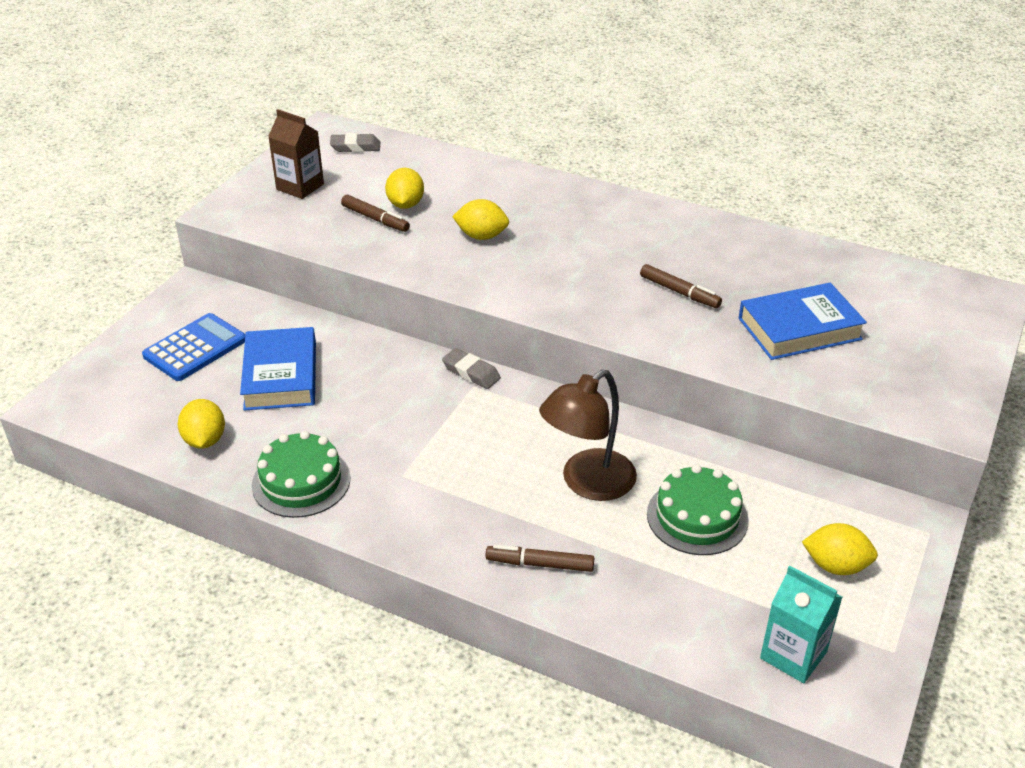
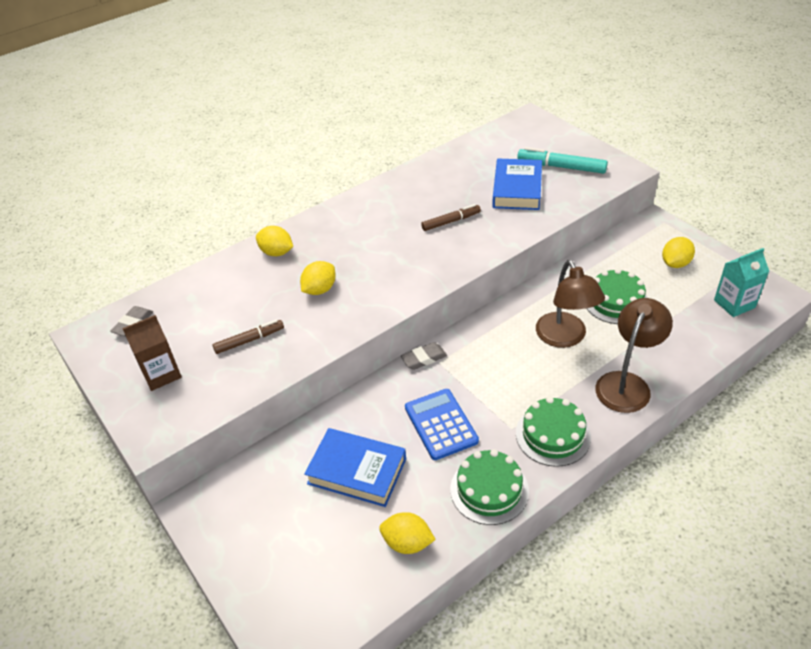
camera: 60 degrees left, 5 degrees up
blue calculator [142,313,245,381] -> blue calculator moved to [405,389,479,460]
yellow lemon [385,168,424,209] -> yellow lemon moved to [256,226,293,256]
brown marker [486,545,594,572] -> brown lamp [595,298,673,413]
none -> green cake [516,396,591,467]
none -> turquoise marker [517,147,608,174]

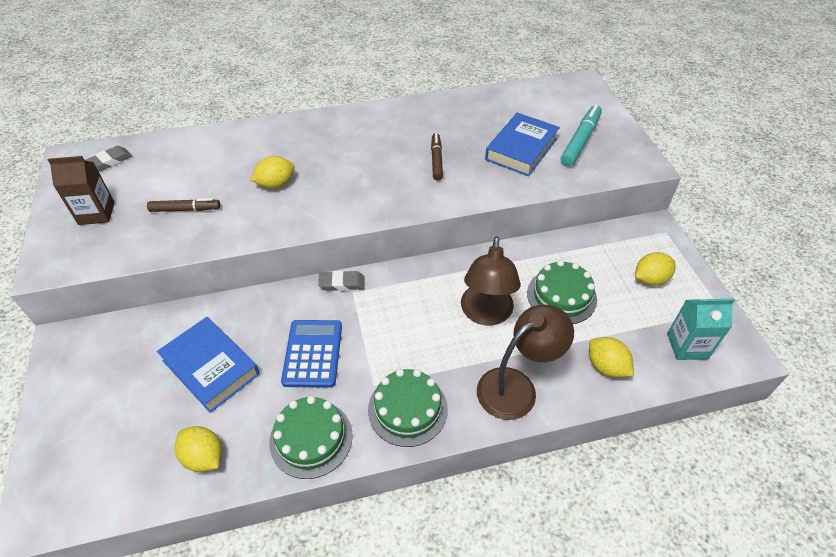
camera: 20 degrees right, 5 degrees up
yellow lemon [256,226,293,256] -> yellow lemon moved to [589,337,634,378]
brown marker [421,204,481,231] -> brown marker turned 90 degrees counterclockwise [431,133,443,181]
turquoise marker [517,147,608,174] -> turquoise marker turned 75 degrees clockwise [561,104,602,167]

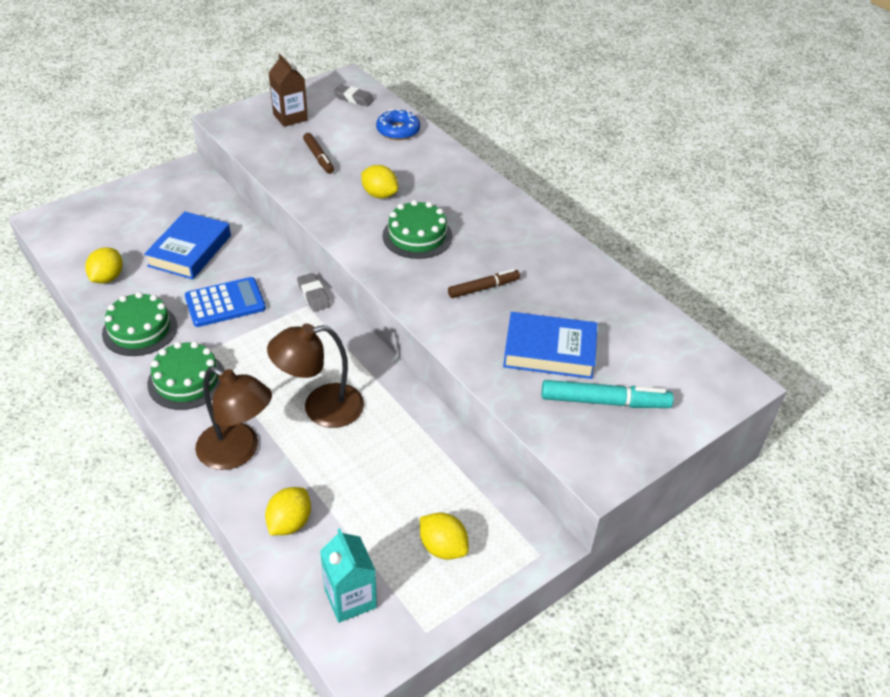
camera: 65 degrees right, 5 degrees down
green cake [527,260,597,324] -> green cake moved to [383,200,452,259]
none -> blue donut [376,109,420,140]

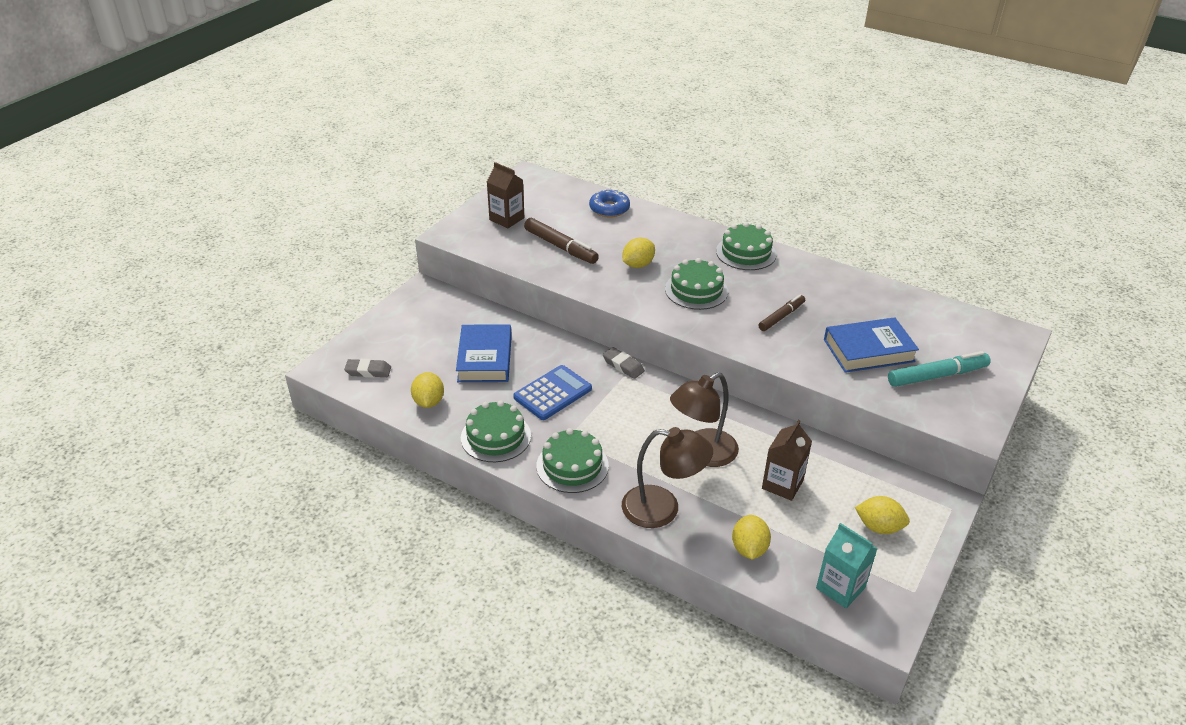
camera: 20 degrees left, 5 degrees down
brown marker [303,133,334,174] -> brown marker [524,218,599,264], size x1.51
grey eraser [334,85,374,106] -> grey eraser moved to [344,359,391,378]
yellow lemon [361,165,398,198] -> yellow lemon turned 60 degrees counterclockwise [623,238,655,268]
none -> green cake [716,222,777,270]
none -> brown carton [762,420,812,501]

